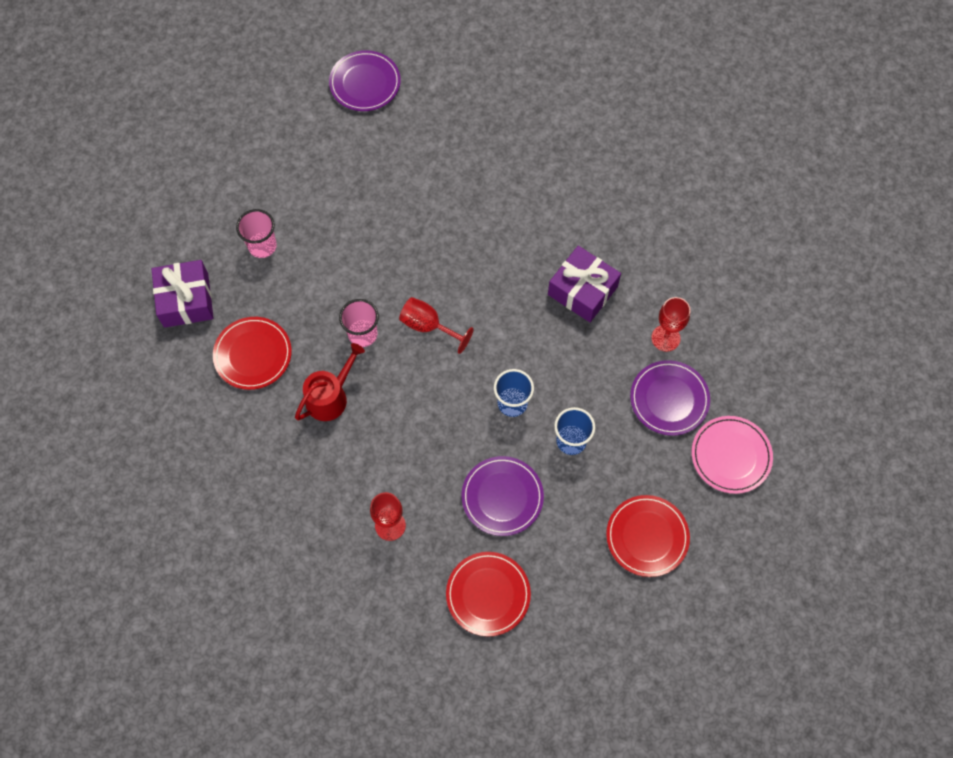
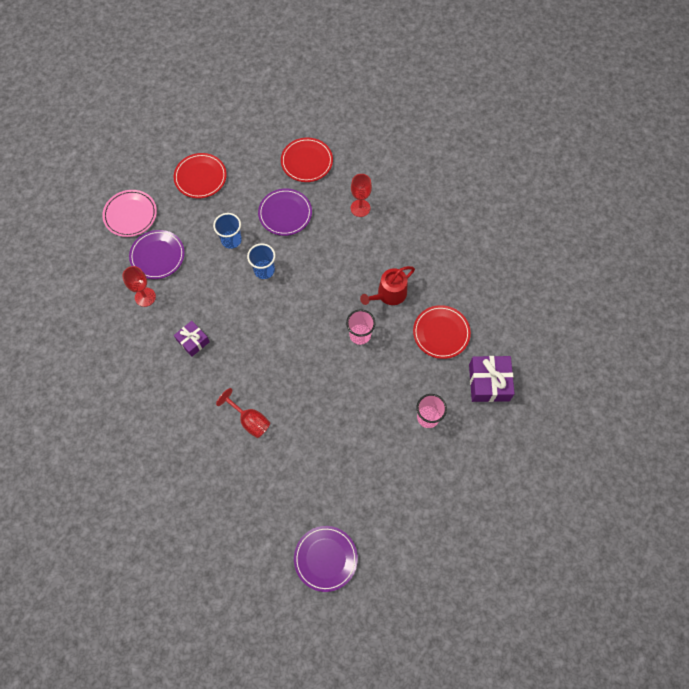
camera: 170 degrees left, 0 degrees up
red goblet [399,297,474,354] -> red goblet moved to [216,388,270,438]
purple gift [548,246,621,322] -> purple gift [174,321,210,357], size x0.63

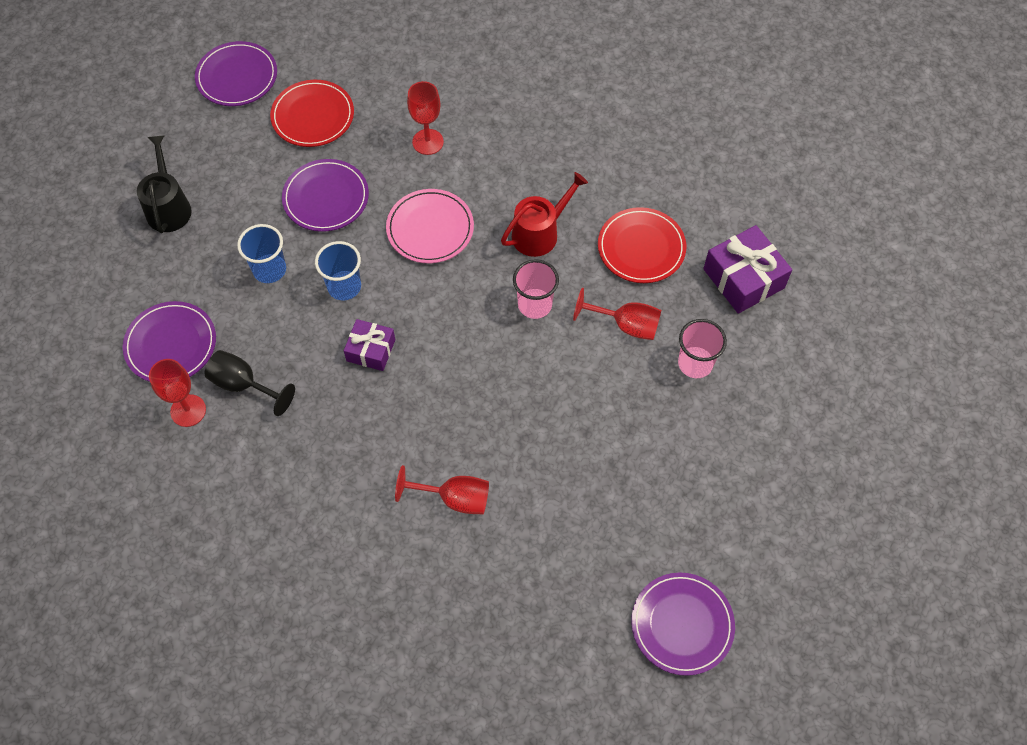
camera: 30 degrees left, 5 degrees down
pink plate [102,190,157,237] -> pink plate moved to [386,189,474,263]
red plate [174,153,227,198] -> black watering can [137,135,192,233]
purple gift [174,321,210,357] -> purple gift moved to [344,319,395,371]
red watering can [360,266,415,305] -> red watering can turned 150 degrees counterclockwise [501,172,588,257]
none -> purple plate [195,41,277,106]
none -> black goblet [205,350,295,416]
none -> red goblet [573,288,661,340]

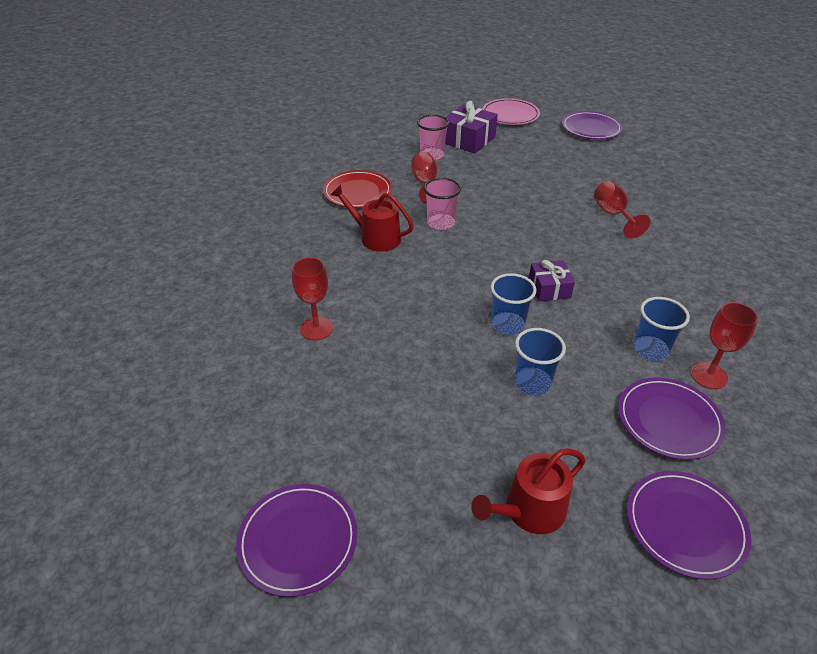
camera: 115 degrees left, 20 degrees down
black watering can [137,135,192,233] -> red watering can [471,448,586,534]
black goblet [205,350,295,416] -> blue cup [633,297,690,361]
red plate [270,80,354,147] -> none
purple plate [282,159,369,232] -> purple plate moved to [627,471,751,580]
pink plate [386,189,474,263] -> pink plate moved to [482,98,540,125]
purple gift [703,225,792,314] -> purple gift moved to [445,101,498,153]

